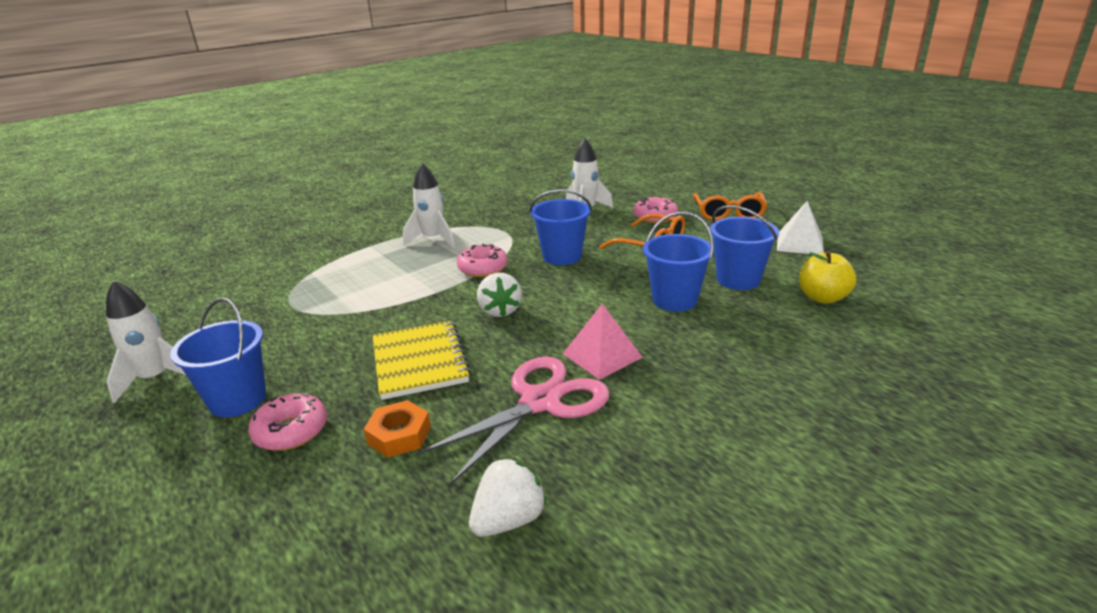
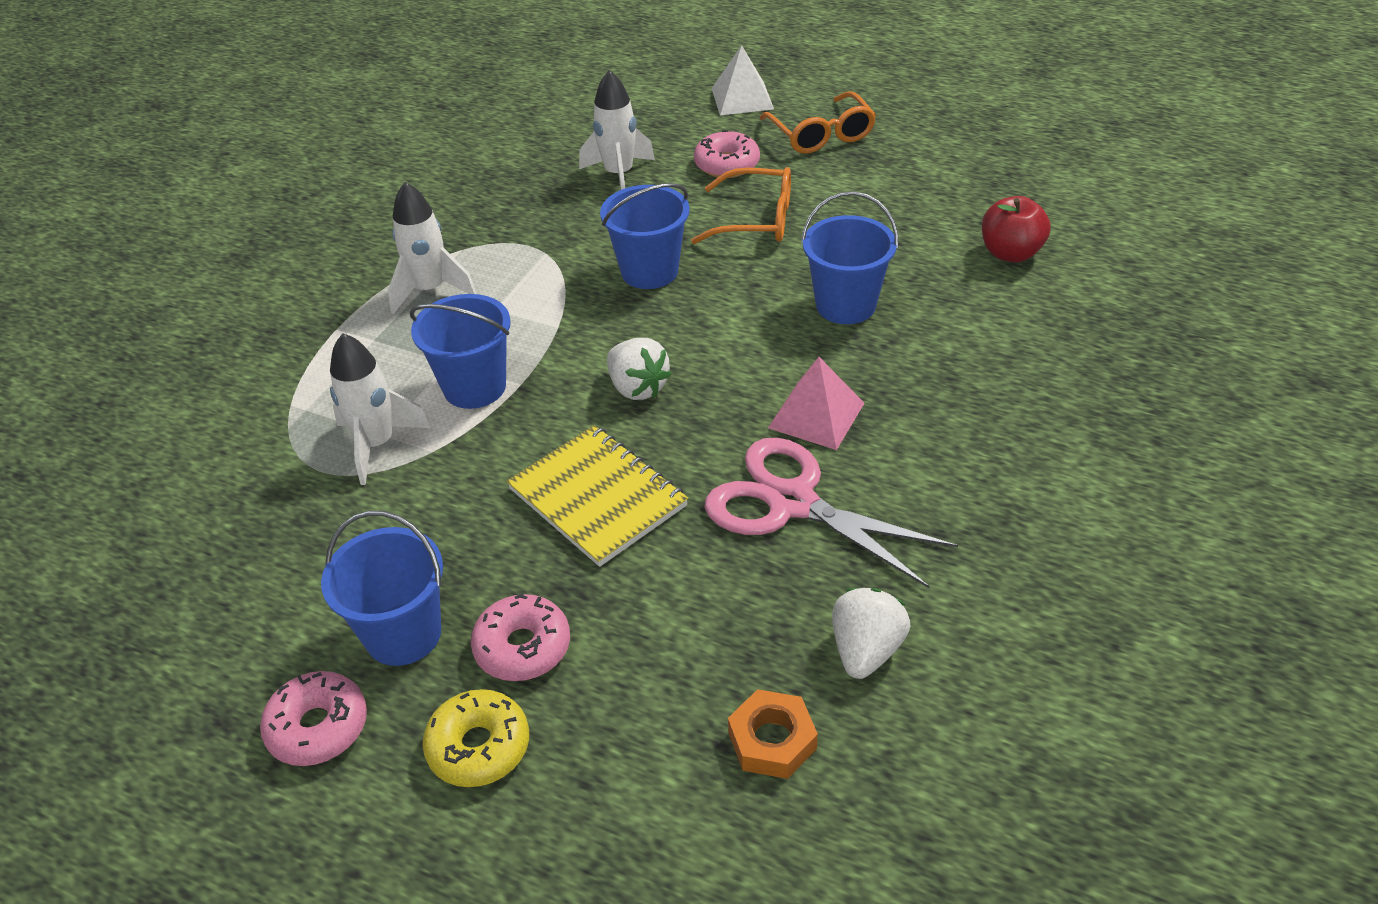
camera: 25 degrees left, 15 degrees up
white rocket [106,280,186,404] -> white rocket moved to [330,333,431,485]
orange nut [364,400,431,458] -> orange nut moved to [728,689,818,779]
pink scissors [417,356,610,484] -> pink scissors turned 75 degrees counterclockwise [704,437,958,588]
pink donut [457,243,508,277] -> pink donut moved to [260,671,367,766]
blue bucket [710,205,779,290] -> blue bucket moved to [410,294,511,409]
white pyramid [777,201,824,254] -> white pyramid moved to [711,45,774,116]
yellow apple [799,251,856,304] -> red apple [982,196,1051,263]
none -> yellow donut [422,689,529,787]

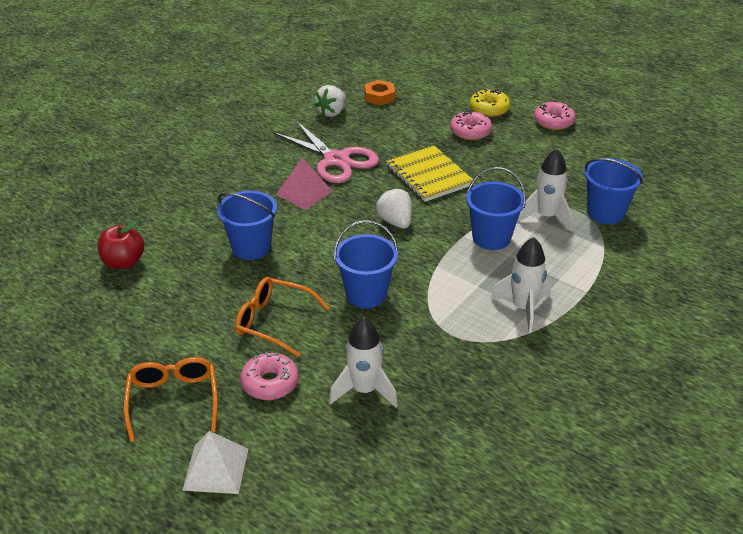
camera: 170 degrees left, 5 degrees down
blue bucket [321,511,443,666] -> blue bucket moved to [585,158,643,224]

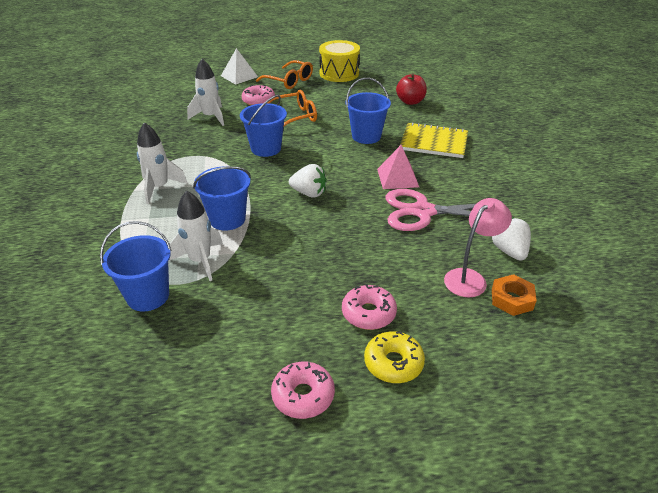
camera: 135 degrees right, 0 degrees up
yellow notebook [386,145,473,202] -> yellow notebook moved to [400,122,468,158]
none -> yellow drum [319,40,360,82]
none -> pink lamp [444,198,512,298]

